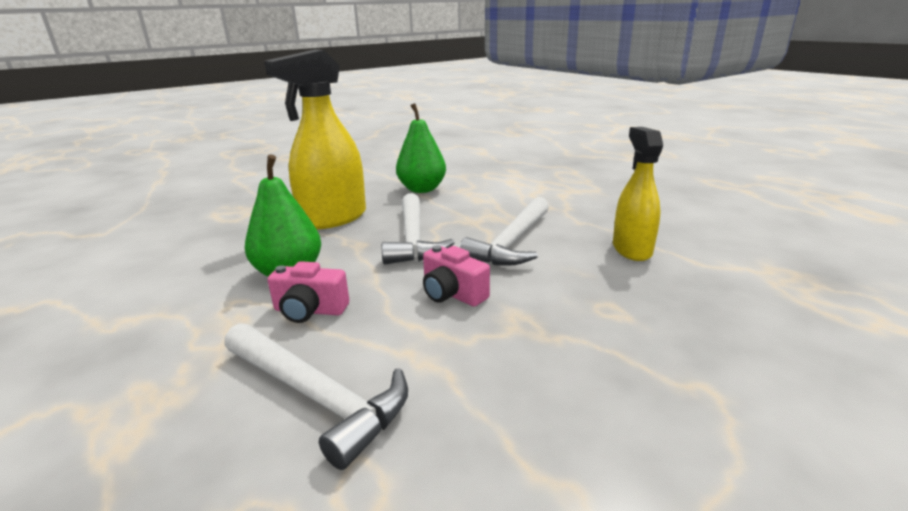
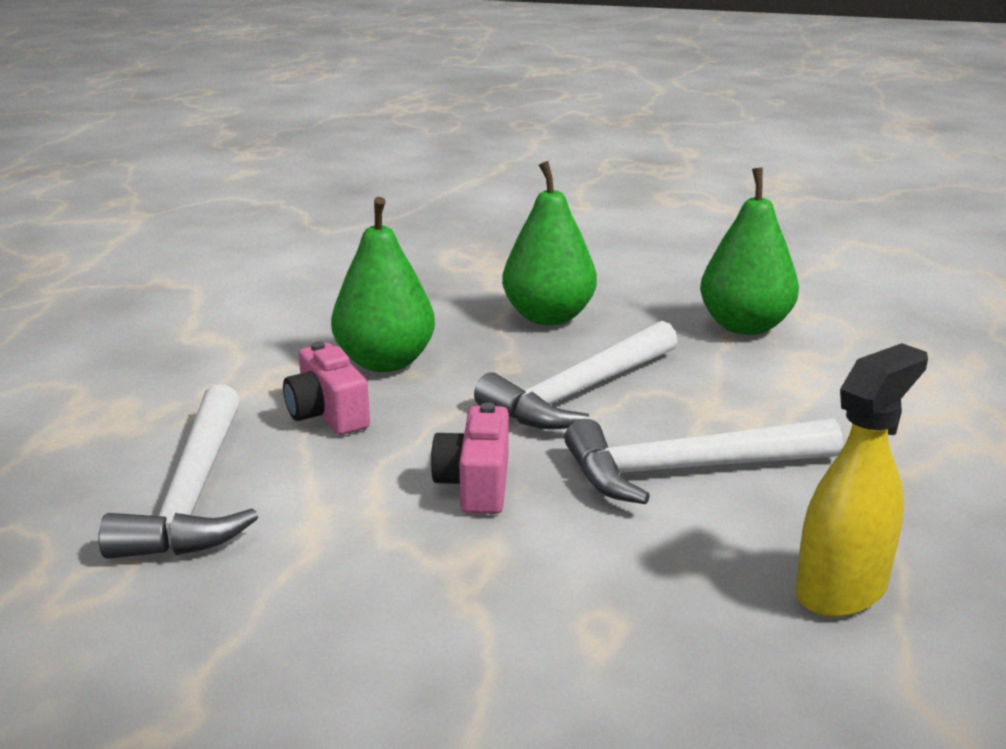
camera: 50 degrees right, 0 degrees up
yellow spray bottle [264,49,366,229] -> green pear [502,161,597,325]

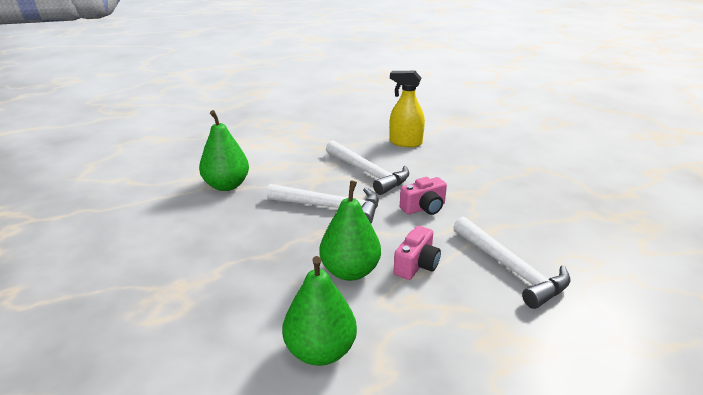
camera: 120 degrees left, 5 degrees up
white hammer [98,385,258,559] -> white hammer turned 90 degrees clockwise [453,217,570,309]
green pear [502,161,597,325] -> green pear moved to [282,256,357,366]

